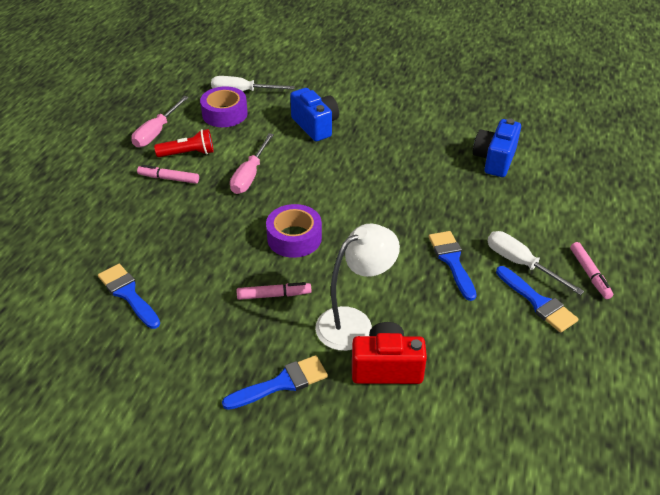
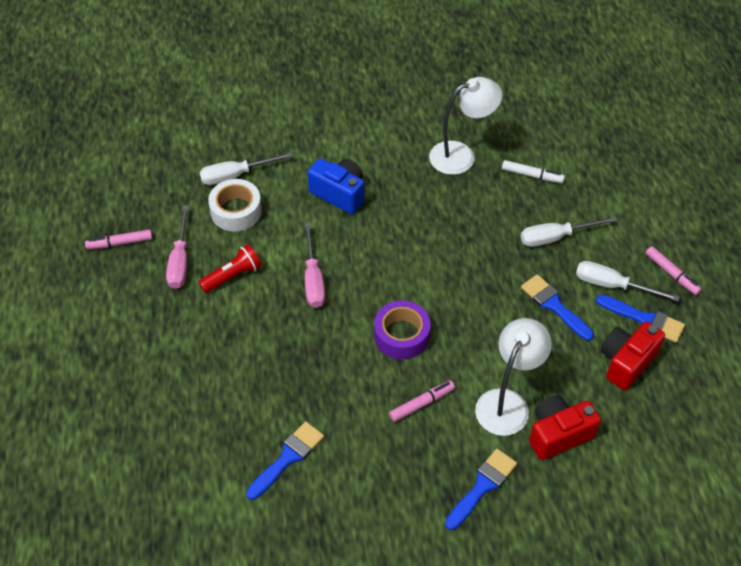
camera: 25 degrees left, 10 degrees up
blue brush [98,264,160,329] -> blue brush turned 105 degrees clockwise [246,421,324,500]
pink marker [137,165,199,184] -> pink marker moved to [85,229,153,249]
purple tape [200,86,248,127] -> white tape [208,179,262,232]
blue camera [473,118,521,177] -> white marker [502,160,565,183]
none -> white lamp [429,77,503,175]
none -> white screwdriver [521,216,617,247]
none -> red camera [601,322,665,390]

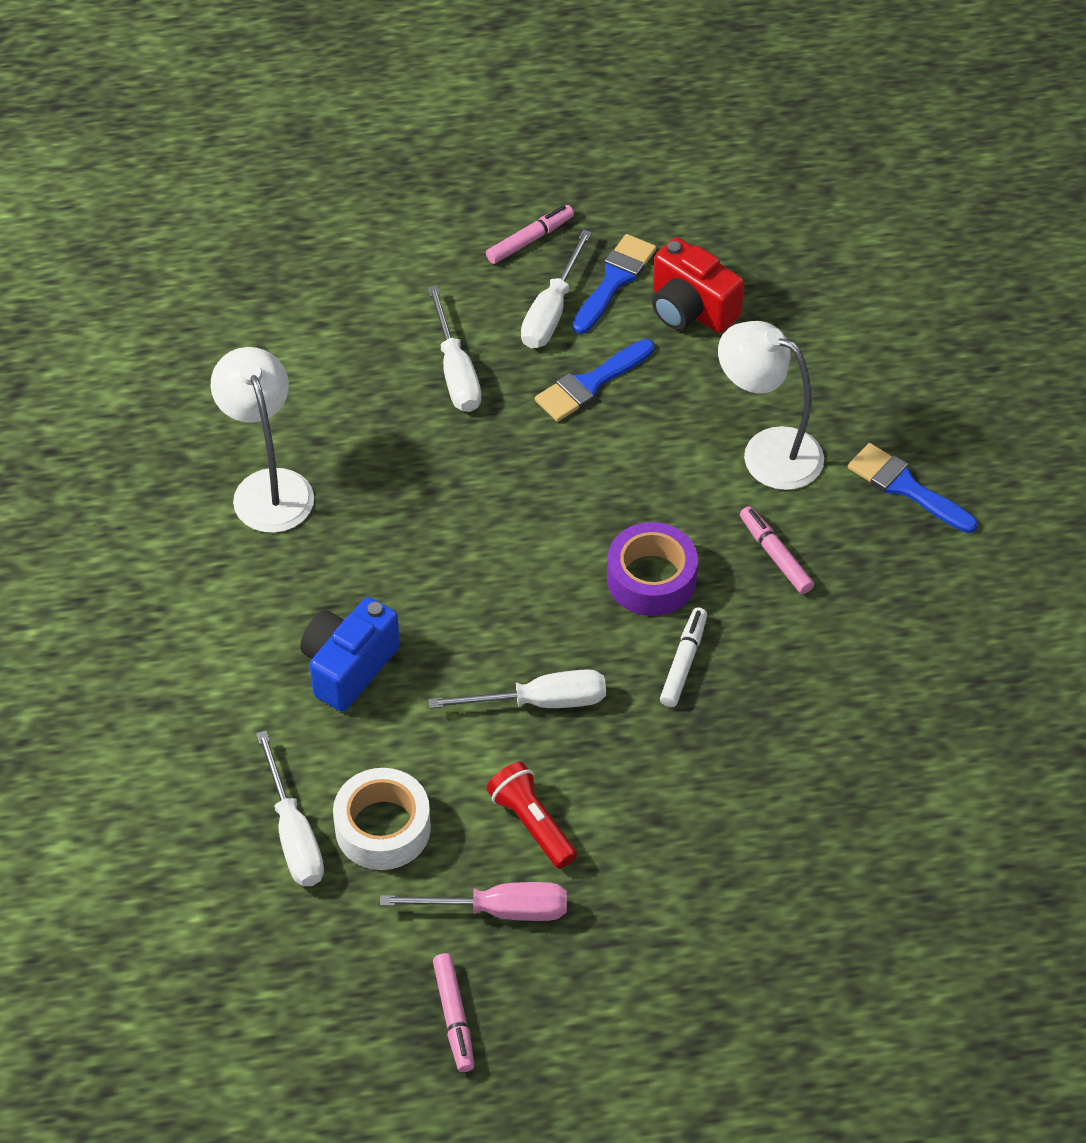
camera: 90 degrees left, 0 degrees up
blue brush [246,421,324,500] -> none
pink screwdriver [305,223,325,308] -> white screwdriver [429,669,606,709]
white marker [502,160,565,183] -> white marker moved to [660,608,707,707]
red camera [529,395,601,460] -> none

